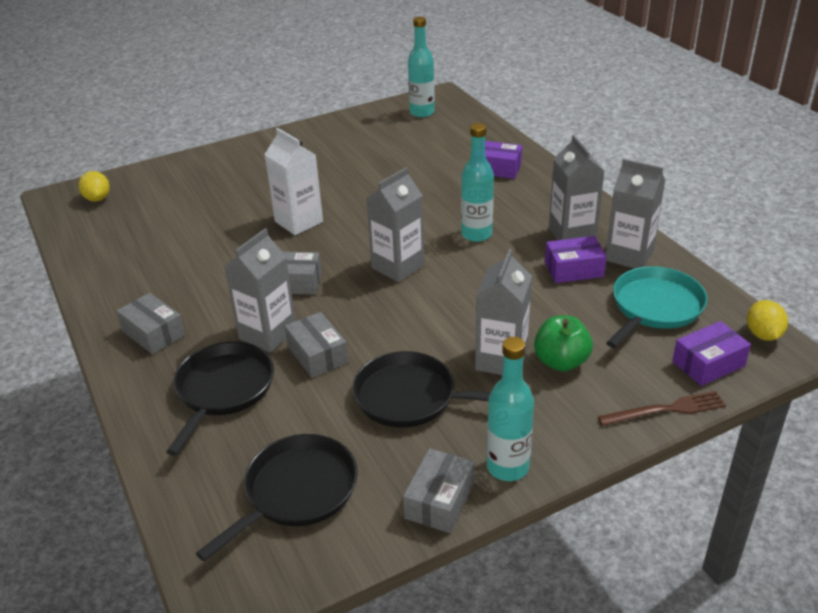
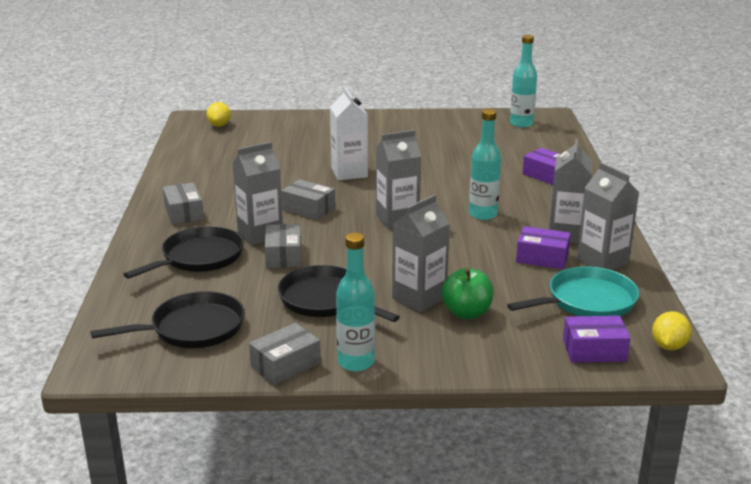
camera: 25 degrees right, 10 degrees down
brown fork [598,391,726,426] -> none

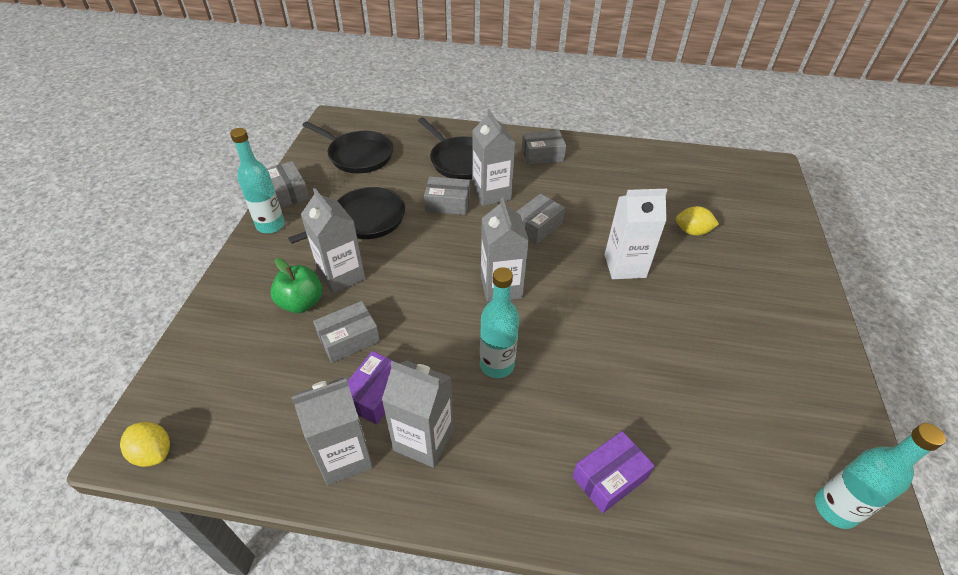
camera: 100 degrees right, 20 degrees up
black pan [91,291,245,348] -> black pan turned 45 degrees counterclockwise [302,121,393,173]
yellow lemon [206,102,231,127] -> yellow lemon moved to [676,206,719,236]
turquoise pan [507,267,639,316] -> none
purple box [563,316,631,363] -> none
none -> grey box [313,301,380,363]

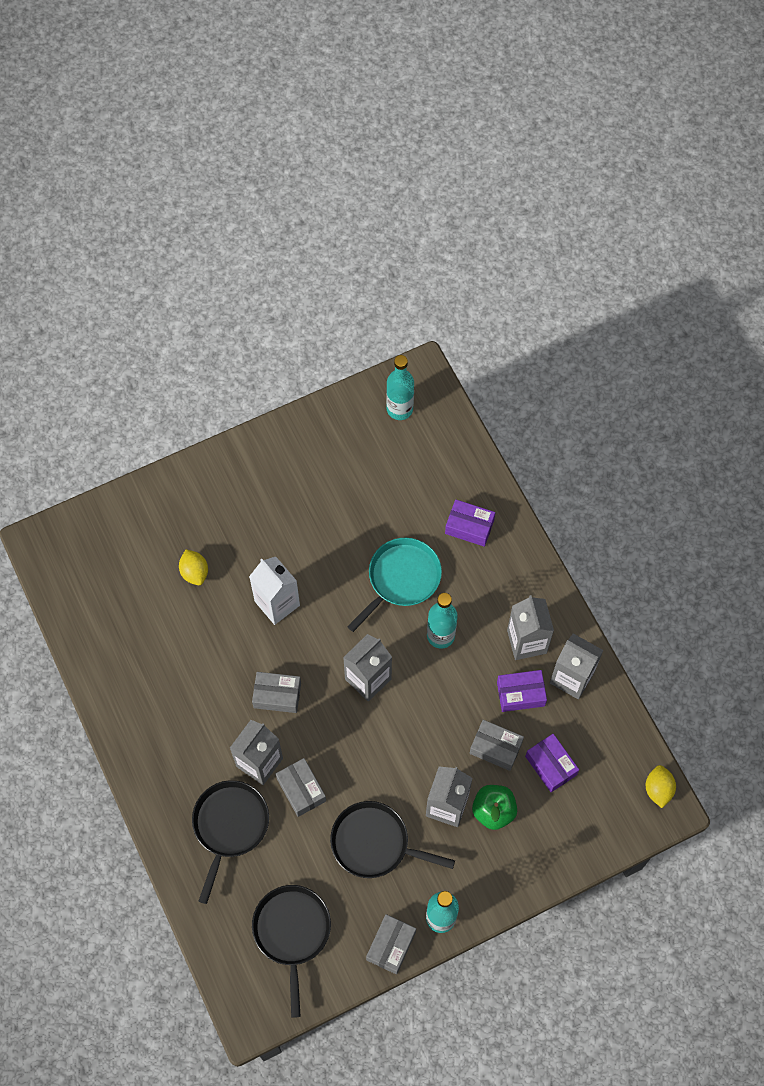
camera: 125 degrees left, 20 degrees up
grey box [522,130,566,165] -> none
none -> turquoise pan [347,538,442,632]
none -> purple box [525,734,579,792]

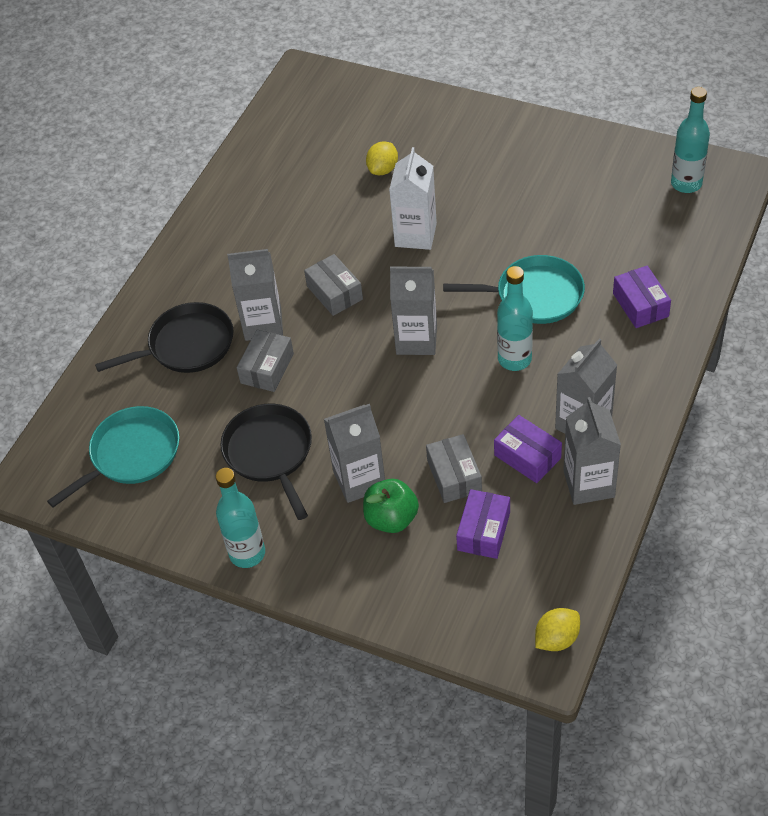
camera: 55 degrees right, 15 degrees down
black pan [252,885,331,1018] -> turquoise pan [47,406,179,508]
grey box [366,914,416,974] -> none

